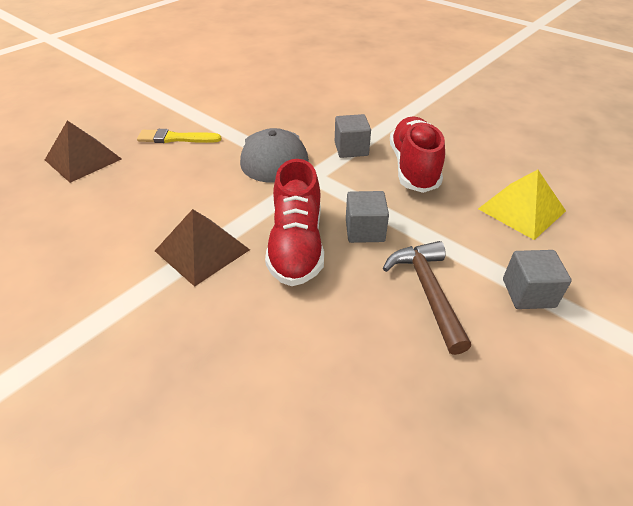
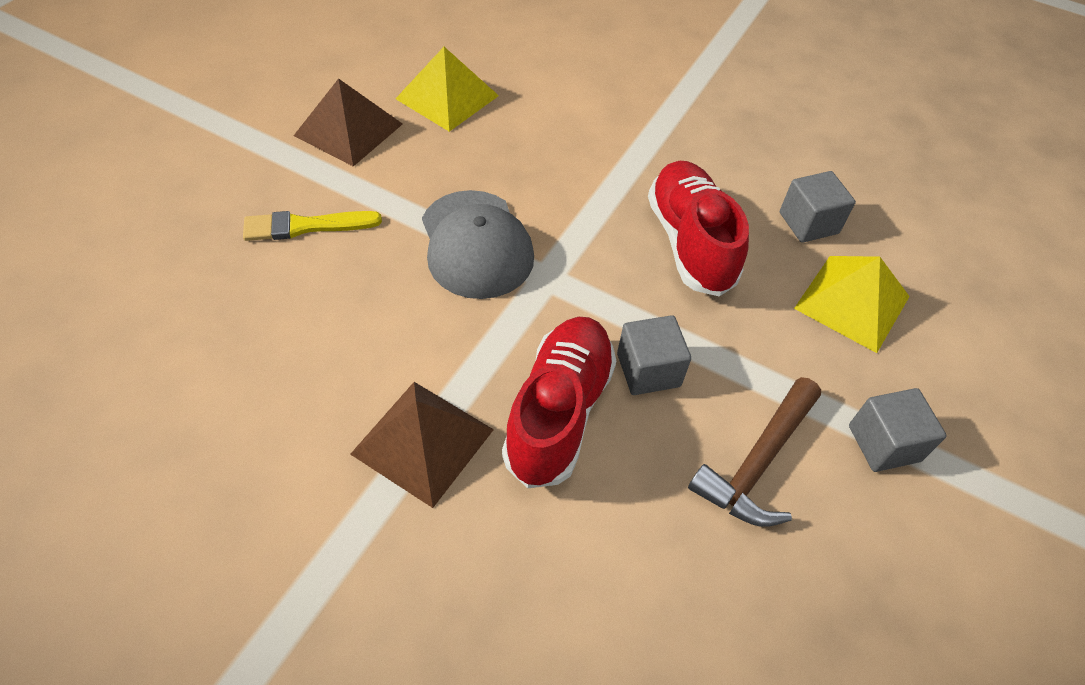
camera: 15 degrees left, 10 degrees up
brown pyramid [45,121,121,183] -> brown pyramid moved to [294,78,402,167]
red shoe [265,159,324,286] -> red shoe turned 150 degrees counterclockwise [502,317,616,488]
grey cube [335,114,371,158] -> grey cube moved to [780,171,856,243]
brown hammer [383,241,471,355] -> brown hammer turned 120 degrees counterclockwise [688,377,821,527]
none -> yellow pyramid [395,47,499,132]

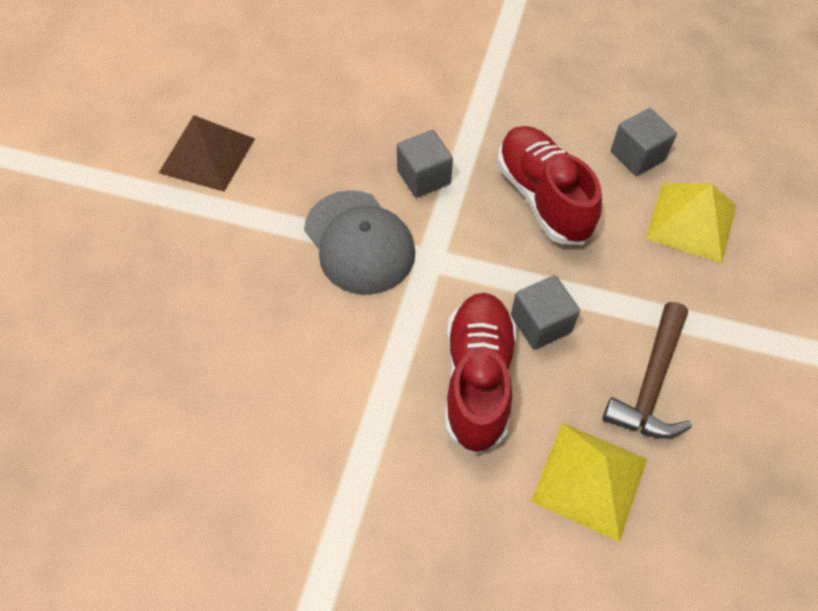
camera: 10 degrees left, 5 degrees up
yellow brush [243,211,382,241] -> none
brown pyramid [350,382,494,508] -> none
yellow pyramid [395,47,499,132] -> yellow pyramid moved to [531,423,647,542]
grey cube [849,388,947,472] -> grey cube moved to [397,130,453,198]

